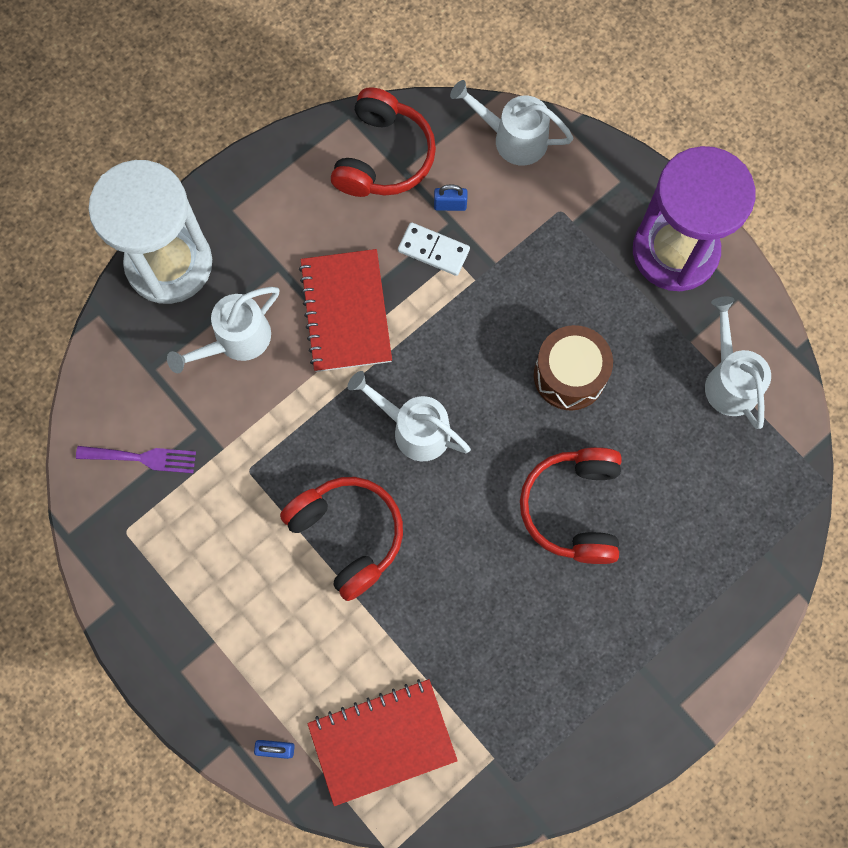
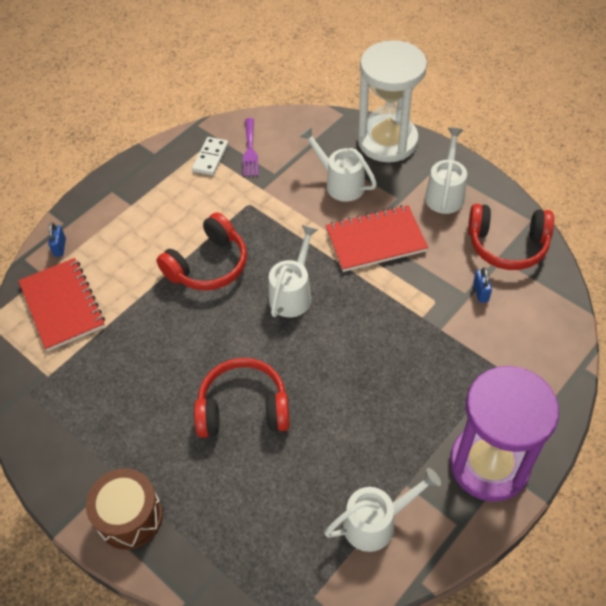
camera: 85 degrees right, 20 degrees down
white domino [398,222,470,276] -> white domino moved to [192,137,228,176]
white watering can [450,80,573,165] -> white watering can moved to [425,128,467,214]
brown drum [534,325,613,410] -> brown drum moved to [86,468,163,550]

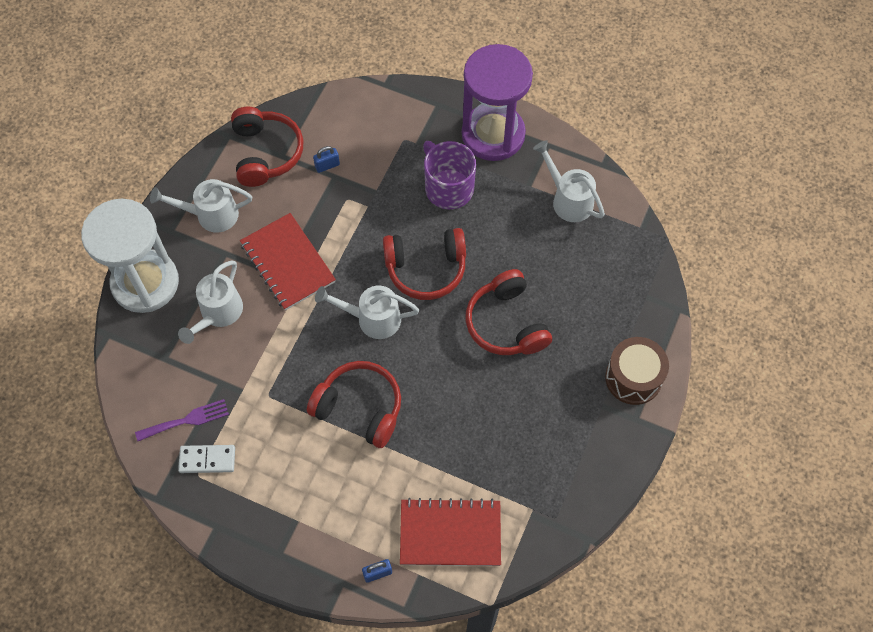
camera: 110 degrees left, 10 degrees up
red notebook [18,258,105,351] -> red notebook turned 45 degrees clockwise [400,498,501,566]
none -> red headphones [383,228,466,300]
none -> purple mug [423,141,476,209]

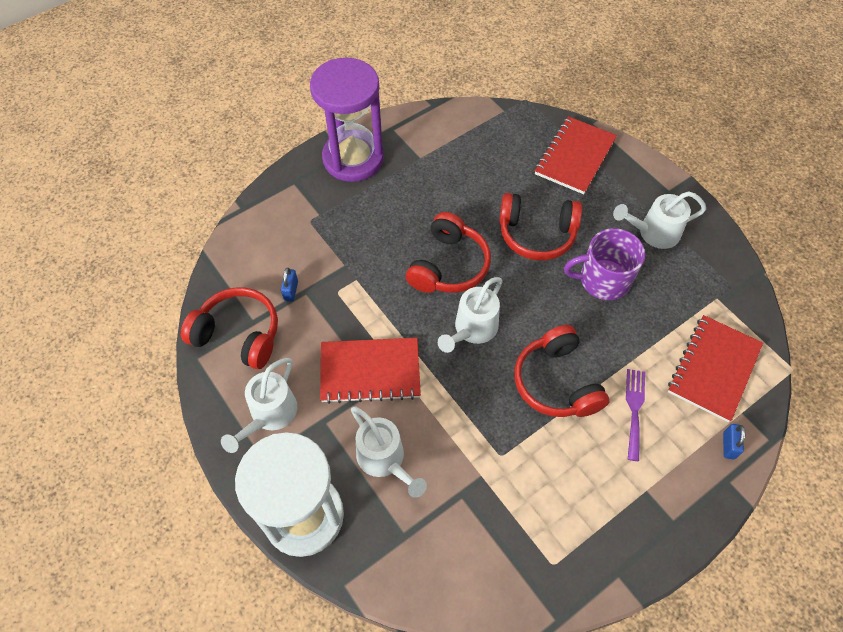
camera: 60 degrees left, 5 degrees down
purple fork [135,399,229,441] -> purple fork moved to [626,369,645,461]
white domino [178,445,235,473] -> none
red headphones [307,361,401,448] -> red headphones turned 75 degrees counterclockwise [514,325,610,417]
purple mug [423,141,476,209] -> purple mug moved to [564,228,645,300]
white watering can [533,140,605,222] -> white watering can moved to [613,191,706,249]
brown drum [605,337,669,405] -> none
none -> red notebook [535,116,617,194]

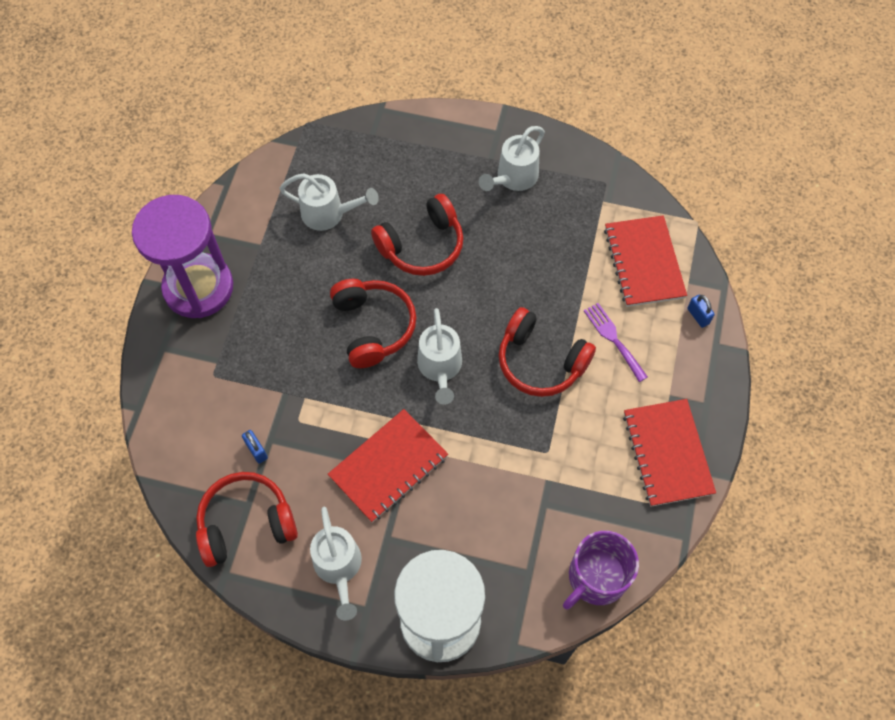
camera: 40 degrees left, 5 degrees up
white watering can [351,407,427,498] -> white watering can moved to [279,173,379,231]
red notebook [535,116,617,194] -> red notebook moved to [623,399,716,507]
purple mug [564,228,645,300] -> purple mug moved to [563,531,639,610]

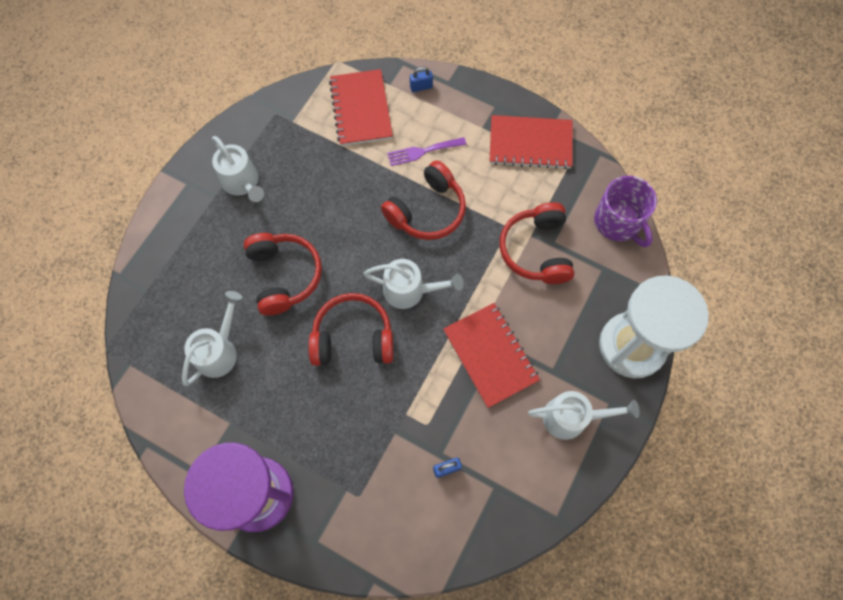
camera: 75 degrees left, 5 degrees up
red headphones [196,472,298,567] -> red headphones moved to [499,202,575,284]
red notebook [604,215,687,307] -> red notebook turned 75 degrees clockwise [329,69,393,146]

